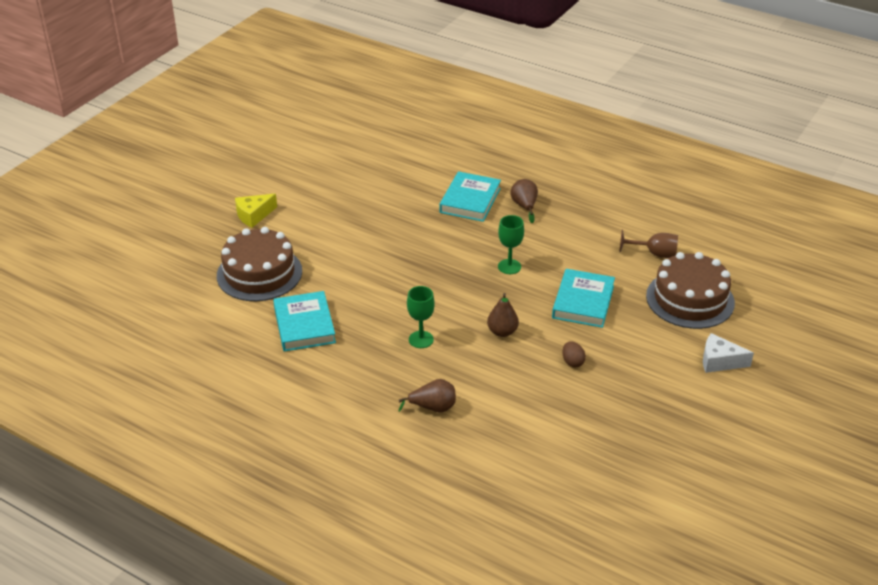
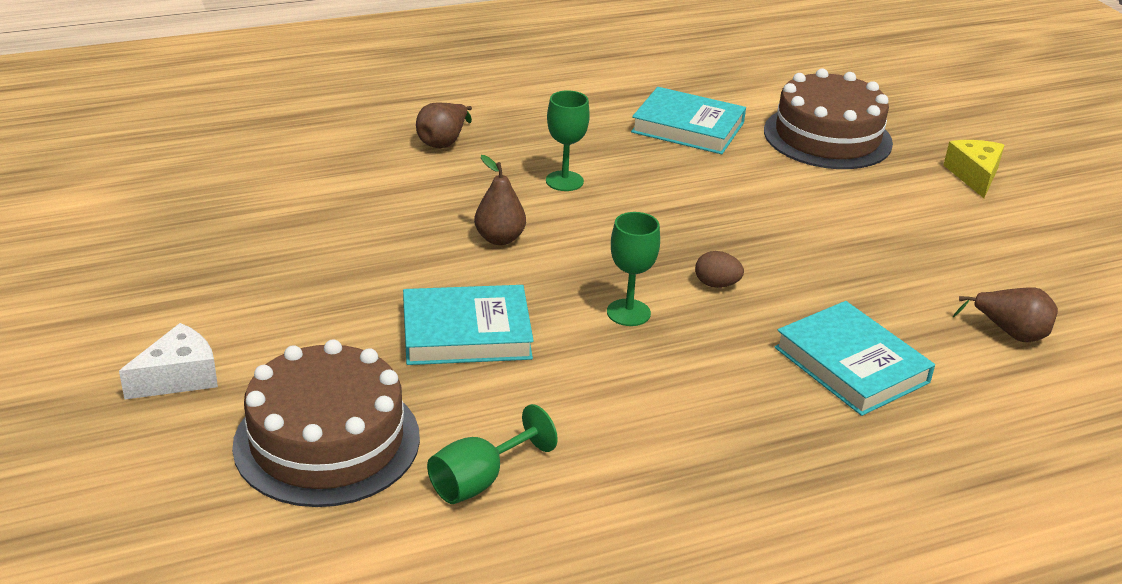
camera: 125 degrees right, 5 degrees down
brown pear [510,179,538,224] -> brown pear moved to [953,287,1058,342]
turquoise book [552,269,615,328] -> turquoise book turned 60 degrees counterclockwise [403,285,534,365]
brown egg [562,341,586,367] -> brown egg moved to [695,251,744,288]
brown goblet [619,230,678,258] -> green goblet [427,404,558,504]

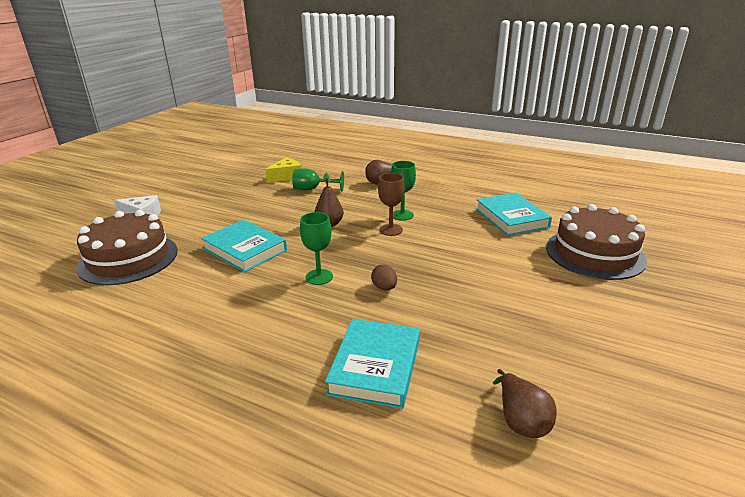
camera: 50 degrees right, 5 degrees down
green goblet [427,404,558,504] -> green goblet moved to [292,168,344,191]
yellow cheese [944,140,1004,198] -> yellow cheese moved to [265,158,301,183]
none -> brown goblet [378,173,405,236]

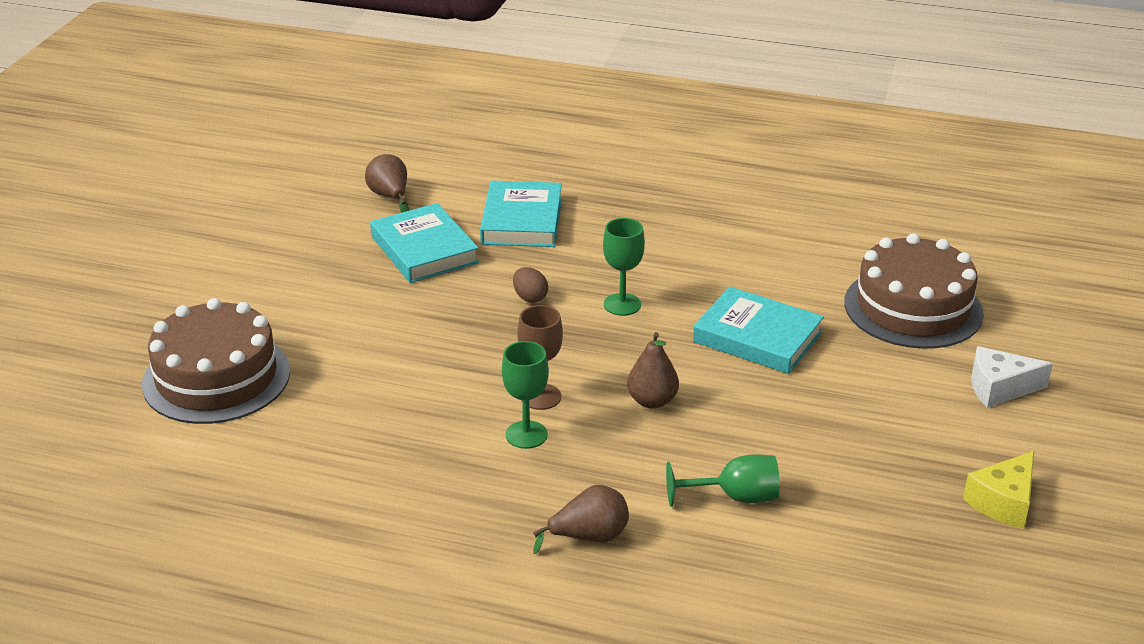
camera: 170 degrees right, 5 degrees up
yellow cheese [265,158,301,183] -> yellow cheese moved to [963,451,1034,529]
turquoise book [476,193,552,236] -> turquoise book moved to [370,203,479,283]

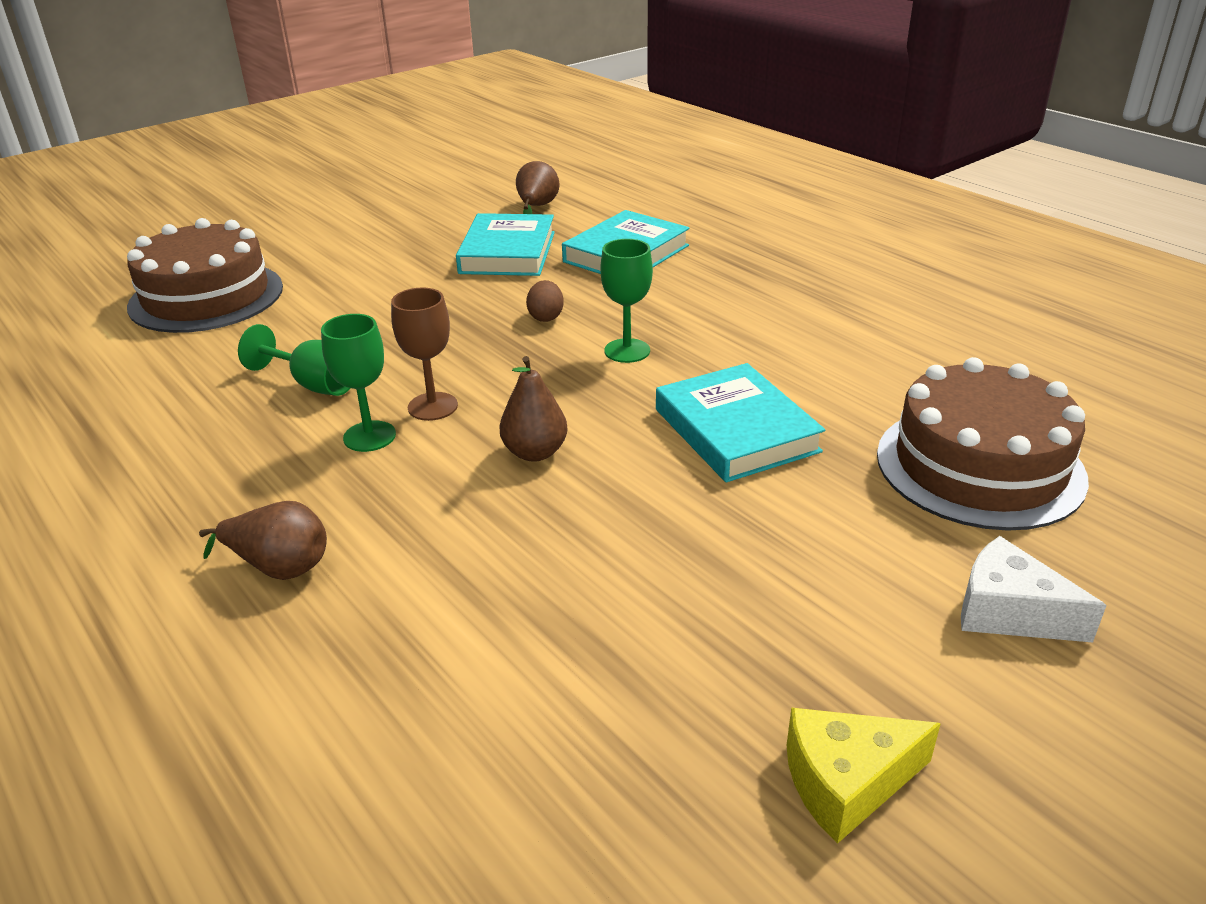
camera: 35 degrees right, 0 degrees up
green goblet [666,454,780,507] -> green goblet moved to [238,324,351,396]

